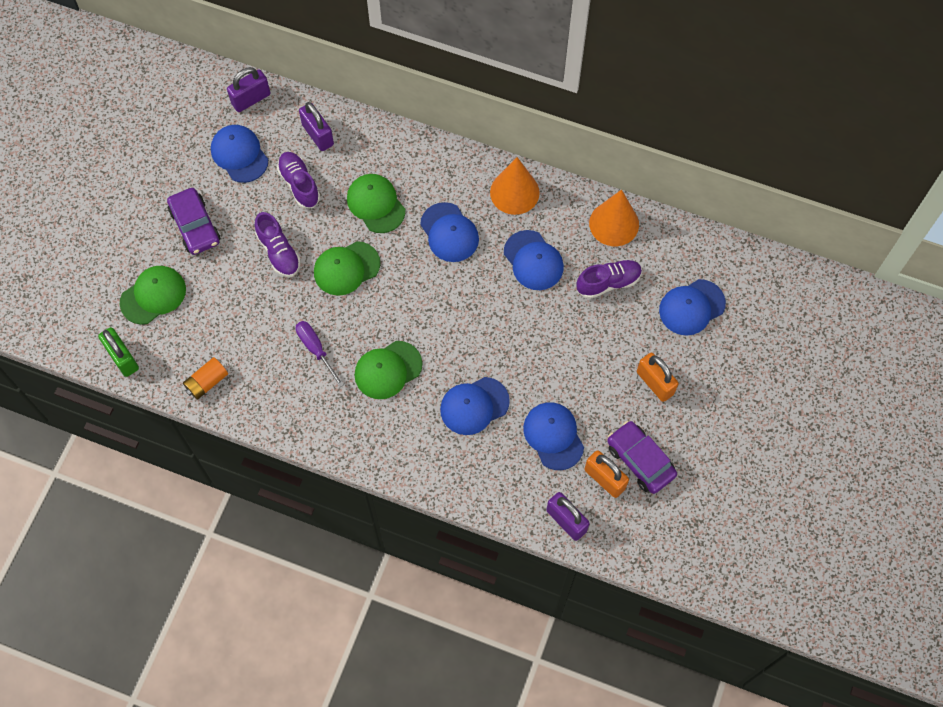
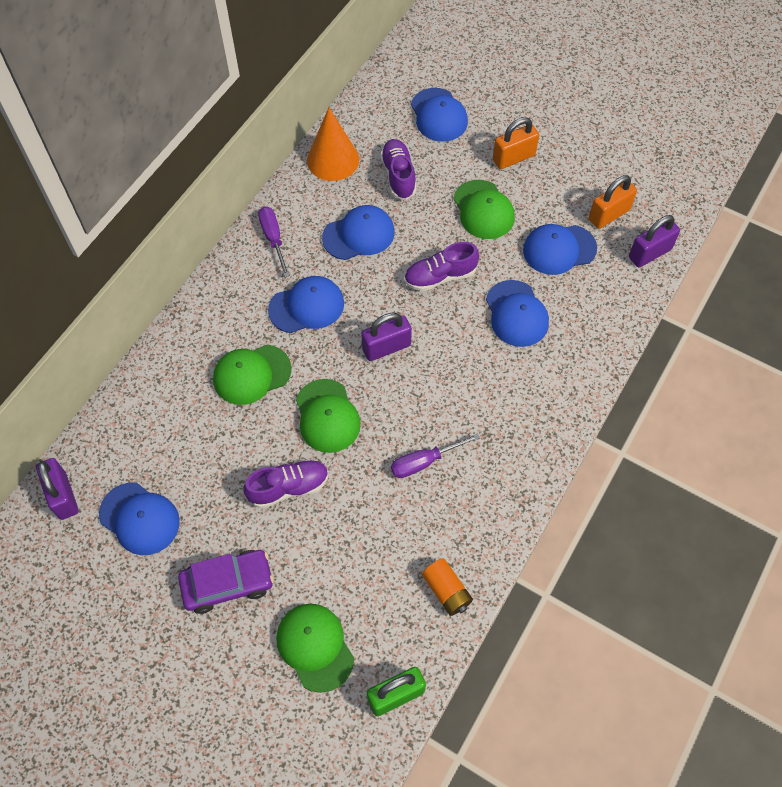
camera: 80 degrees left, 5 degrees down
blue cap [211,125,268,183] -> blue cap turned 120 degrees counterclockwise [99,482,180,555]
purple shoe [277,152,320,208] -> purple shoe moved to [404,242,479,291]
purple padlock [299,102,334,151] -> purple padlock moved to [361,313,412,361]
green cap [354,341,422,399] -> green cap moved to [453,180,515,239]
orange cone [490,157,540,215] -> purple screwdriver [258,207,290,277]
purple car [607,421,677,494] -> none

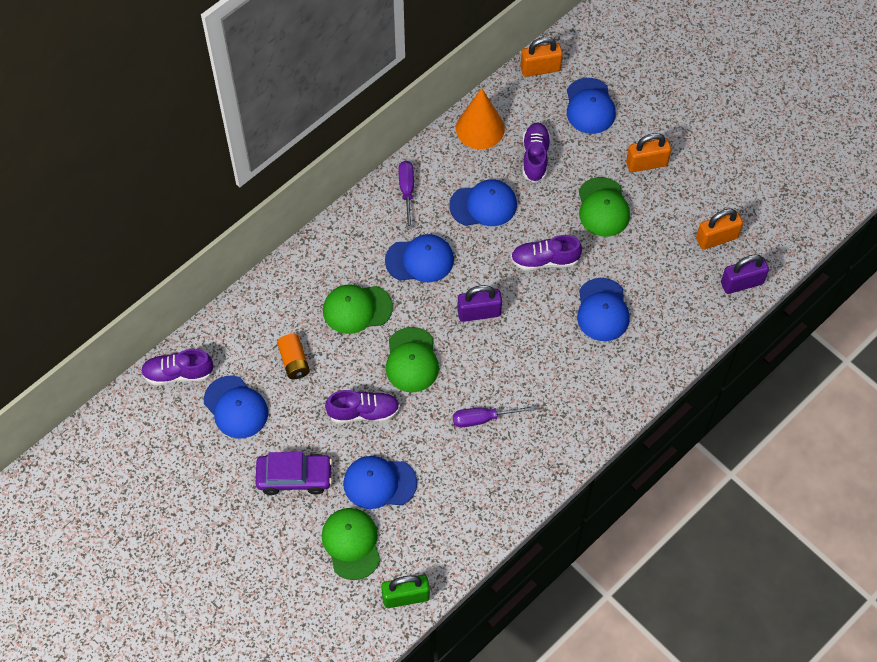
camera: 15 degrees right, 0 degrees up
purple padlock [36,458,78,520] -> purple shoe [141,349,214,385]
orange battery [422,558,473,616] -> orange battery moved to [277,334,310,379]
blue cap [523,224,597,275] -> blue cap moved to [343,456,417,509]
none -> orange padlock [520,37,563,77]

